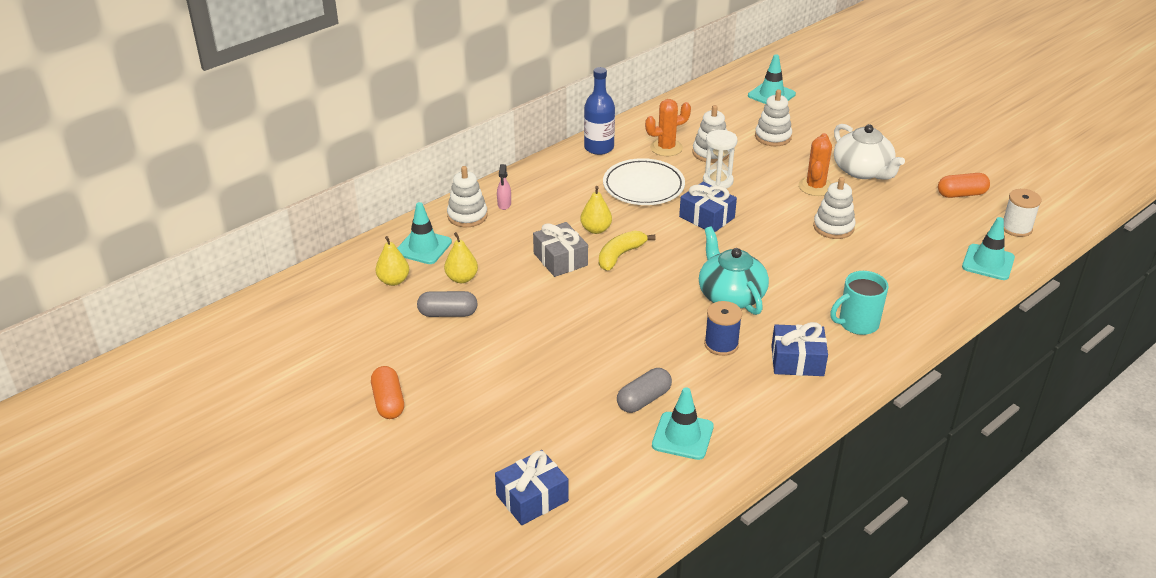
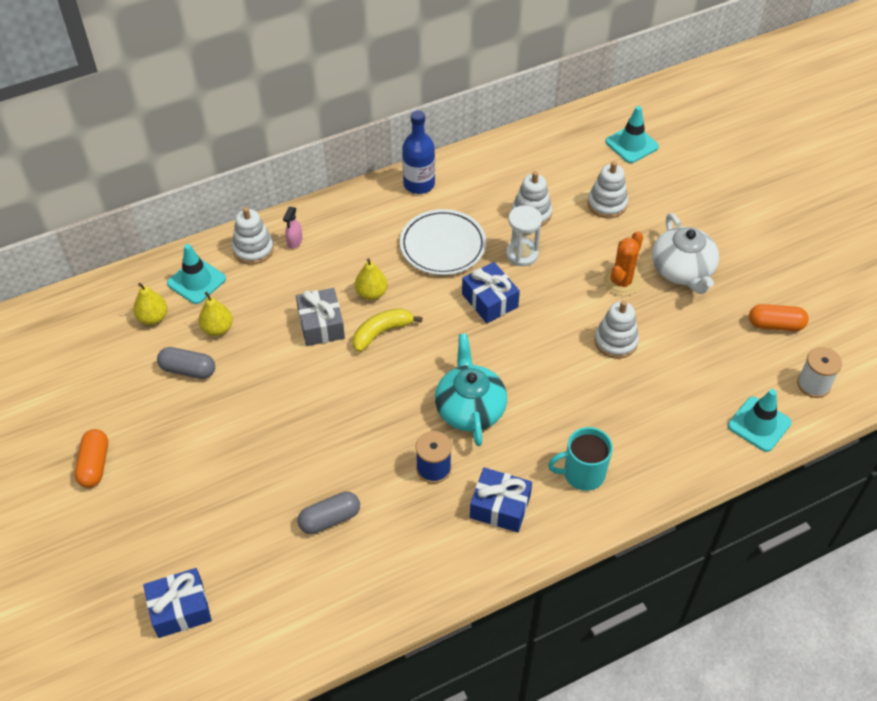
camera: 15 degrees right, 15 degrees up
orange cactus [645,99,691,156] -> none
turquoise traffic cone [652,387,714,460] -> none

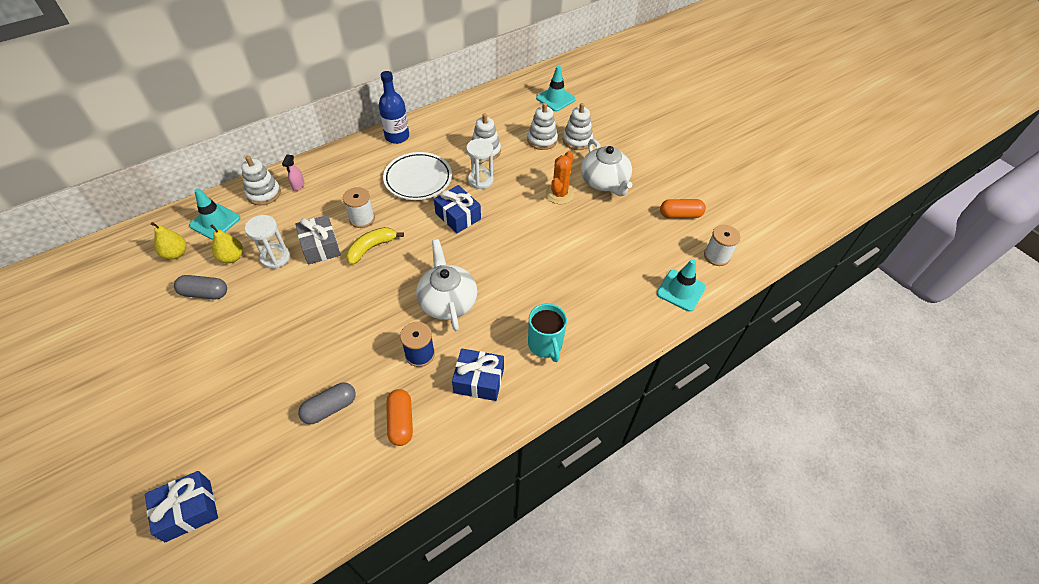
camera: 10 degrees left, 0 degrees up
orange capsule [75,429,108,488] -> orange capsule moved to [386,389,413,446]
yellow pear [355,258,388,300] -> white spool [343,187,375,228]
turquoise teapot [435,334,507,446] -> white teapot [416,239,477,331]
turquoise mug [548,427,613,491] -> turquoise mug turned 90 degrees counterclockwise [528,304,567,362]
white stacking toy [594,300,639,359] -> white stacking toy moved to [563,103,593,150]
none -> white hourglass [245,215,290,269]

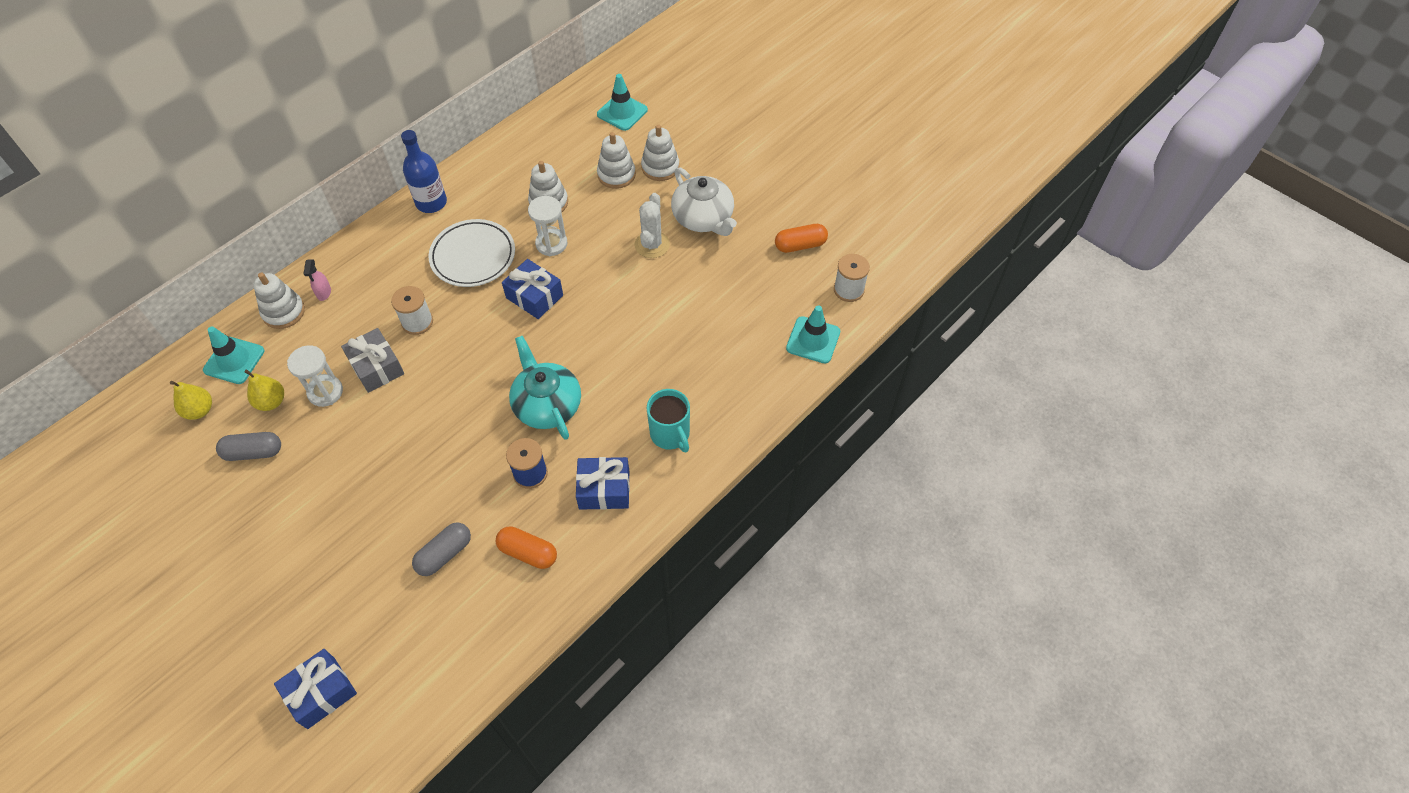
camera: 10 degrees left, 5 degrees up
yellow banana [346,227,404,265] -> none
orange capsule [386,389,413,446] -> orange capsule turned 45 degrees counterclockwise [495,526,557,569]
white teapot [416,239,477,331] -> turquoise teapot [509,336,581,440]
orange cactus [546,151,574,204] -> white cactus [634,193,670,258]

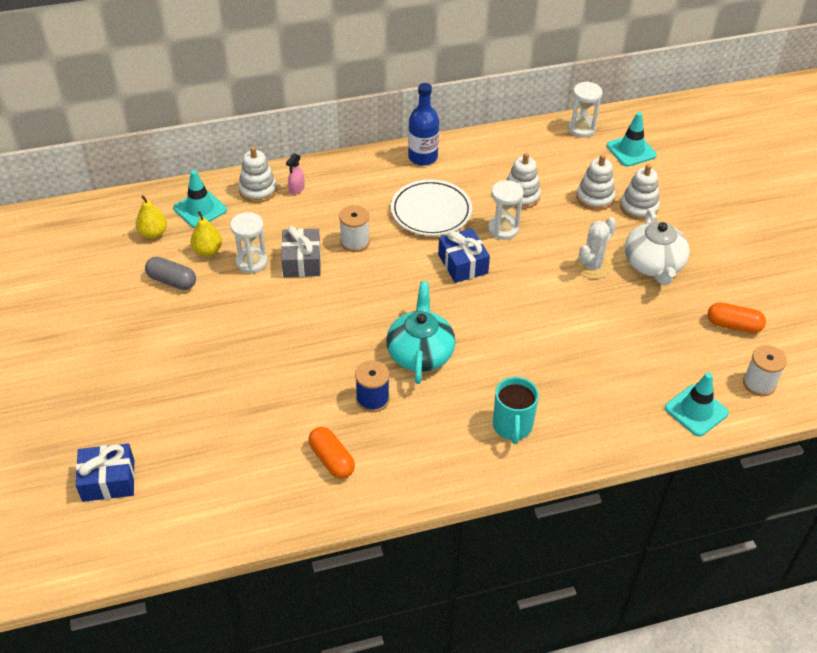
camera: 30 degrees right, 10 degrees down
grey capsule [412,523,471,576] -> none
blue gift [576,457,630,510] -> none
none -> white hourglass [568,81,603,138]

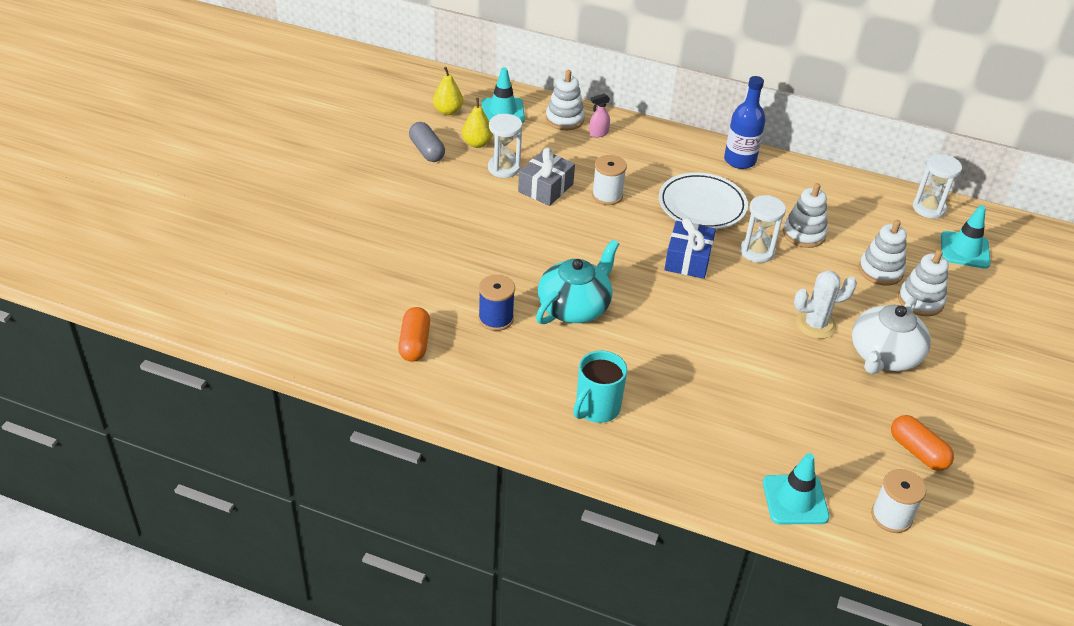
camera: 35 degrees right, 5 degrees down
blue gift [76,443,135,502] -> none

